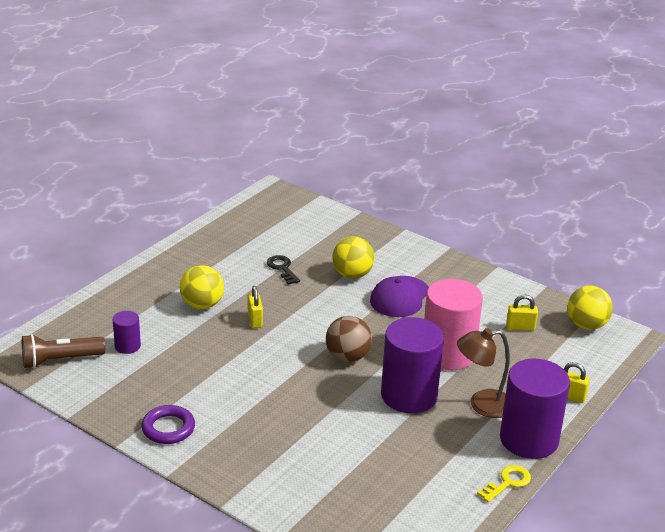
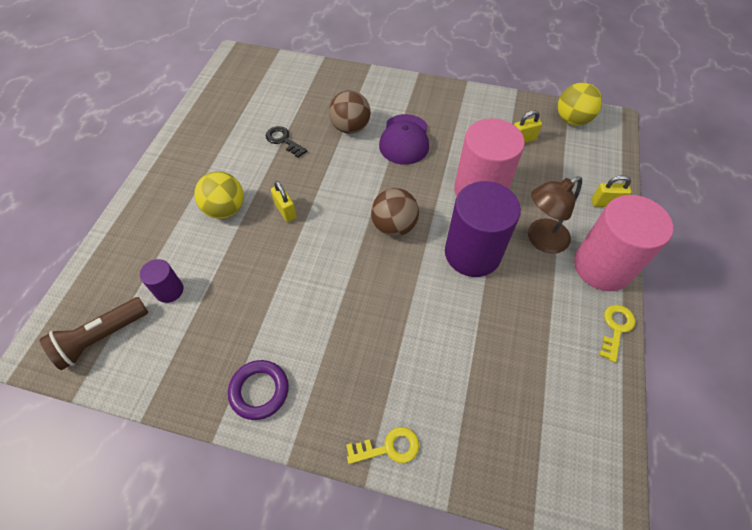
camera: 20 degrees left, 25 degrees up
yellow ball [332,236,375,279] -> brown ball [329,90,371,134]
purple cylinder [500,359,570,459] -> pink cylinder [574,195,673,291]
none -> yellow key [346,427,419,464]

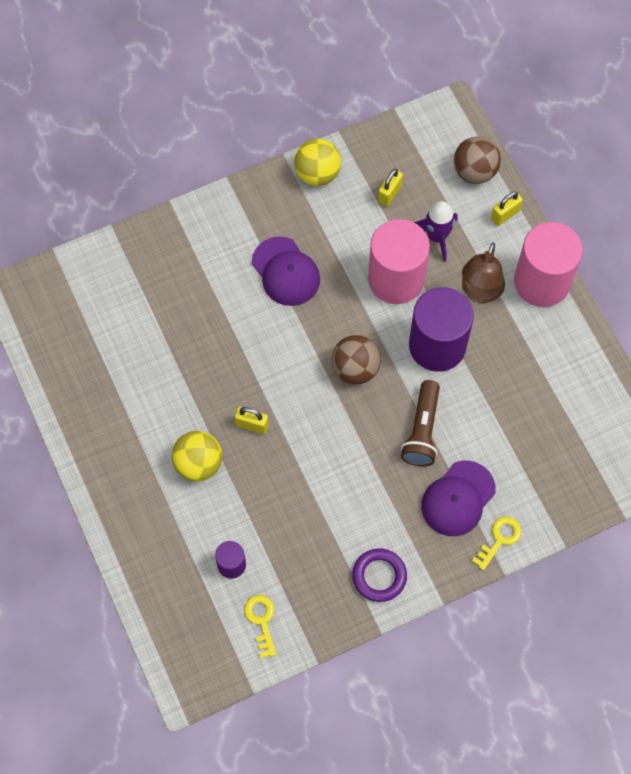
camera: 40 degrees left, 10 degrees up
brown flashlight [40,297,148,370] -> brown flashlight moved to [401,380,440,467]
black key [266,126,307,158] -> none
brown ball [329,90,371,134] -> brown ball moved to [454,137,501,184]
yellow ball [558,82,602,126] -> yellow ball moved to [294,139,341,186]
yellow key [599,305,635,363] -> yellow key moved to [244,595,276,658]
none -> purple rocket [414,201,458,262]
none -> purple cap [421,461,496,536]

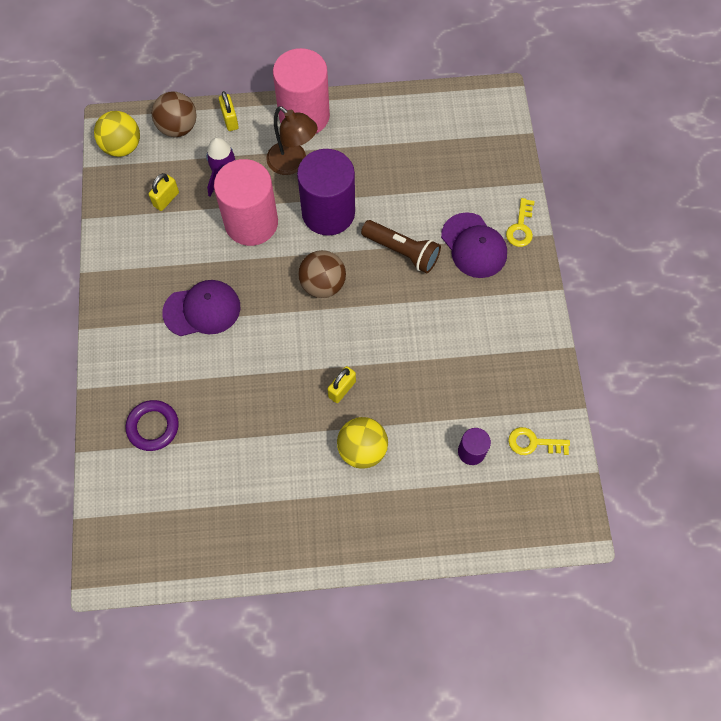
camera: 70 degrees left, 0 degrees up
yellow ball [294,139,341,186] -> yellow ball moved to [94,111,140,157]
purple ring [352,548,407,602] -> purple ring moved to [125,400,179,451]
yellow padlock [378,169,403,207] -> yellow padlock turned 75 degrees clockwise [149,173,179,211]
yellow key [472,516,522,571] -> yellow key turned 135 degrees counterclockwise [506,198,535,247]

